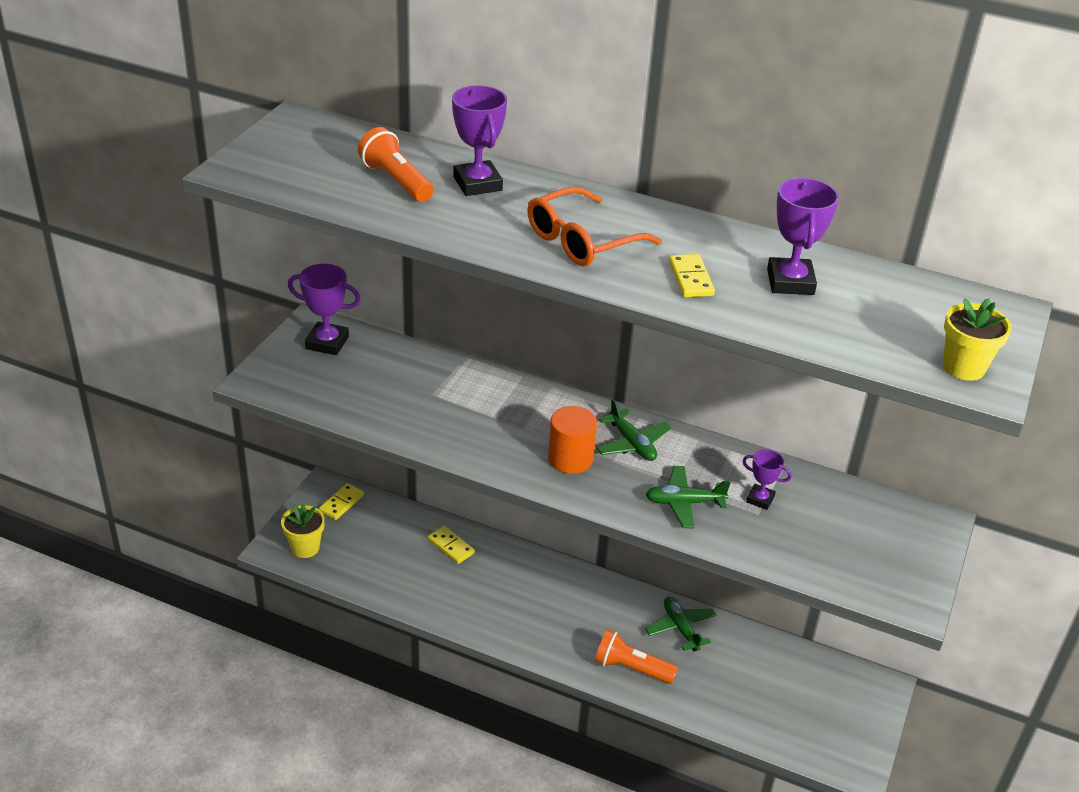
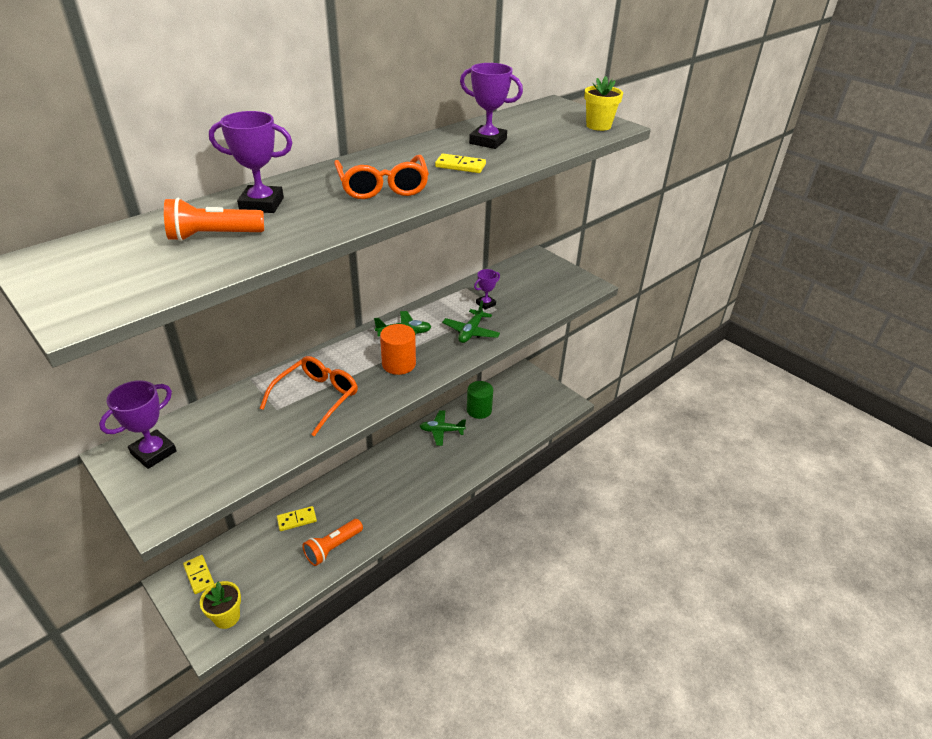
camera: 65 degrees left, 0 degrees up
orange flashlight [595,629,678,684] -> orange flashlight moved to [302,519,363,566]
none -> orange glasses [260,356,358,436]
none -> green cylinder [467,381,493,419]

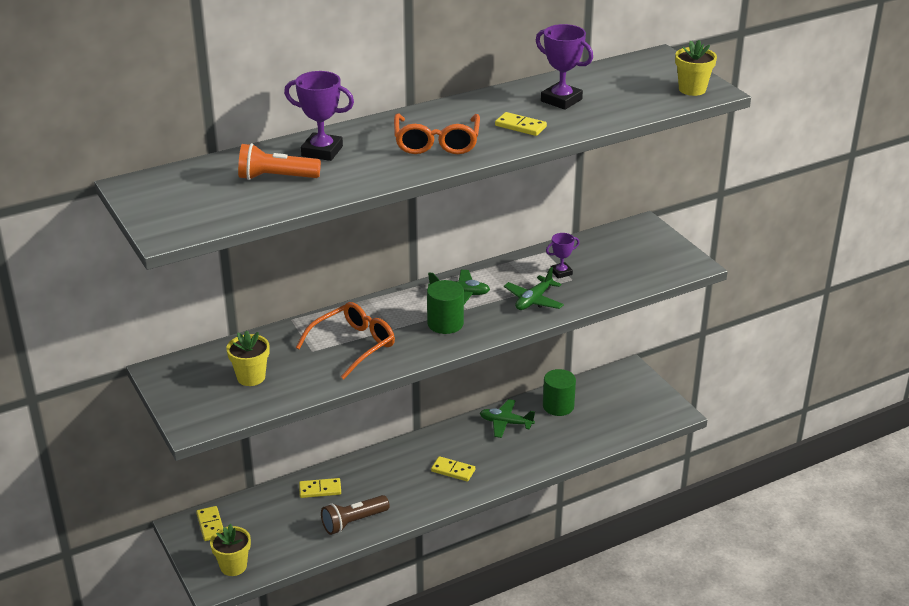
camera: 15 degrees right, 5 degrees down
purple trophy [99,380,177,469] -> none
orange flashlight [302,519,363,566] -> brown flashlight [321,495,389,535]
orange cylinder [380,324,416,375] -> green cylinder [427,280,464,334]
none -> yellow flower pot [227,330,269,386]
none -> yellow domino [431,456,475,482]

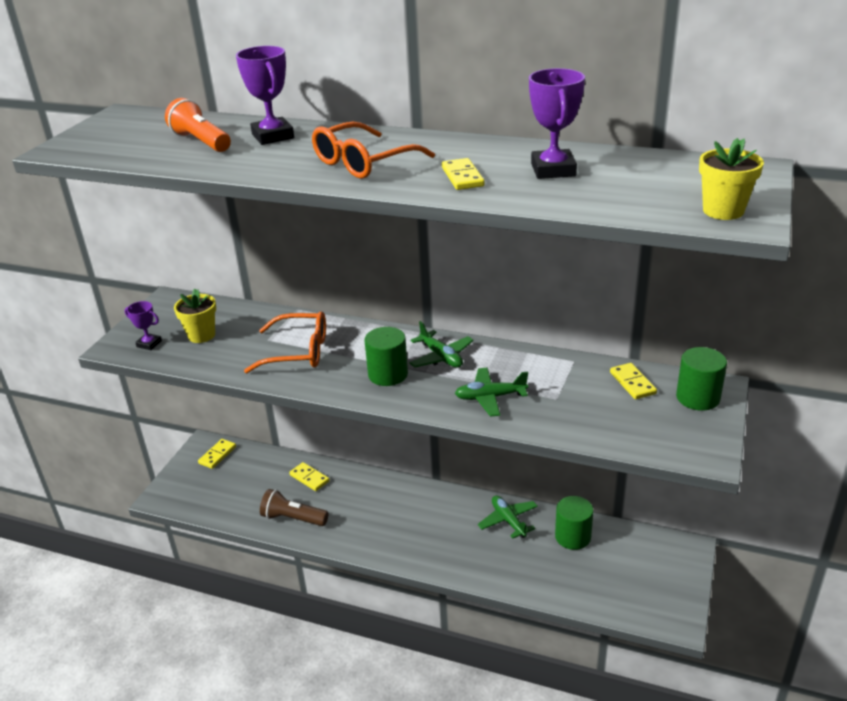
camera: 50 degrees right, 0 degrees up
yellow flower pot [210,524,251,576] -> none
yellow domino [431,456,475,482] -> yellow domino moved to [610,363,657,399]
purple trophy [546,233,580,279] -> purple trophy moved to [125,301,162,350]
none -> green cylinder [676,347,727,411]

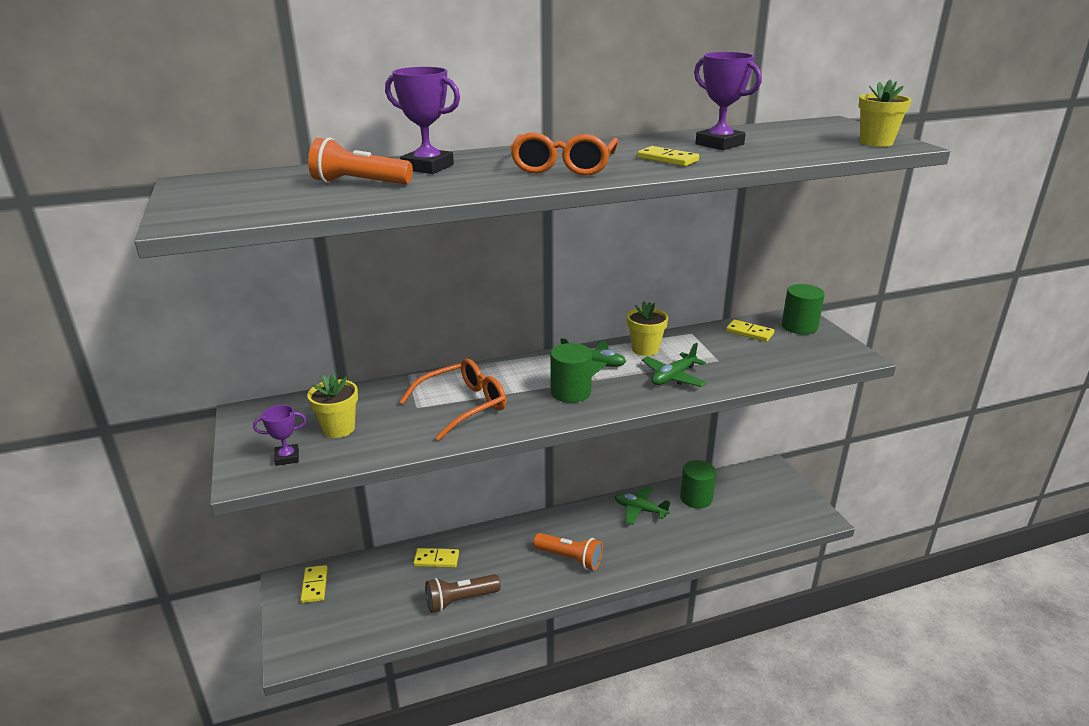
camera: 40 degrees left, 5 degrees down
none -> orange flashlight [533,533,603,570]
none -> yellow flower pot [627,301,668,356]

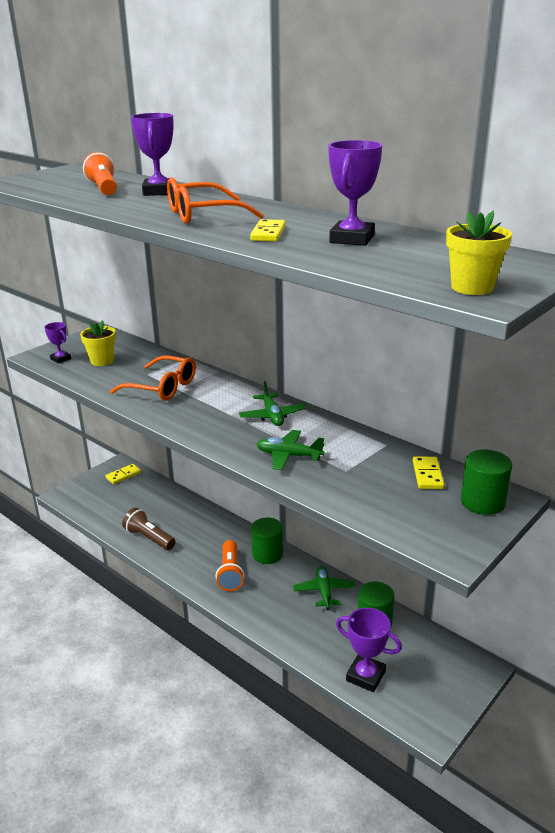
camera: 60 degrees right, 0 degrees up
yellow domino [413,548,459,567] -> none
green cylinder [550,343,592,403] -> green cylinder moved to [251,517,283,564]
yellow flower pot [627,301,668,356] -> none
none -> purple trophy [336,608,402,692]

